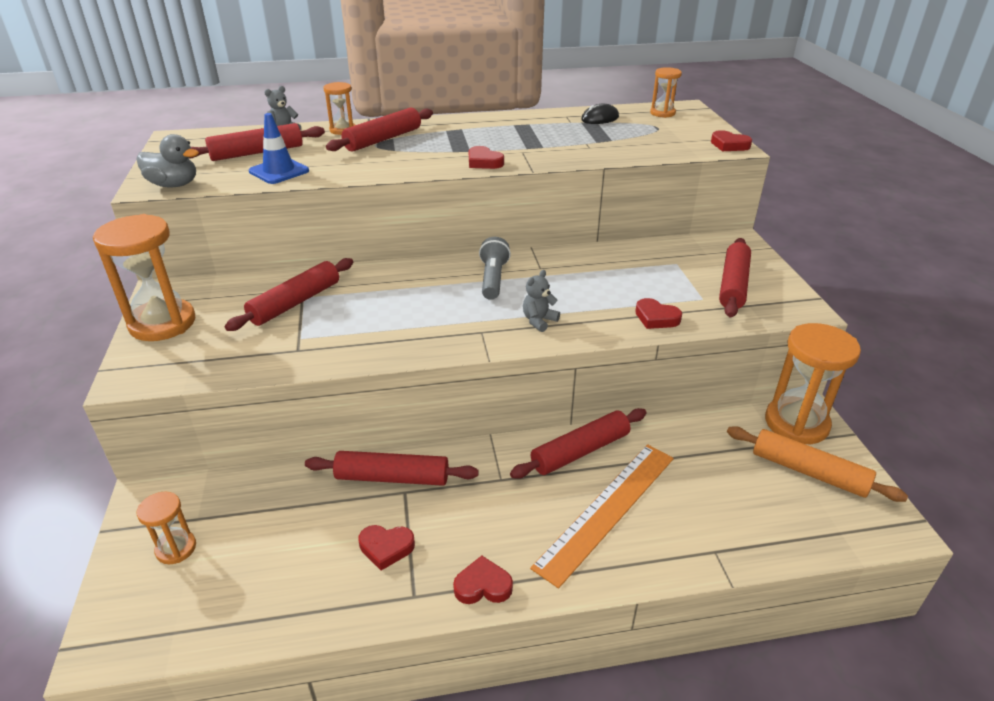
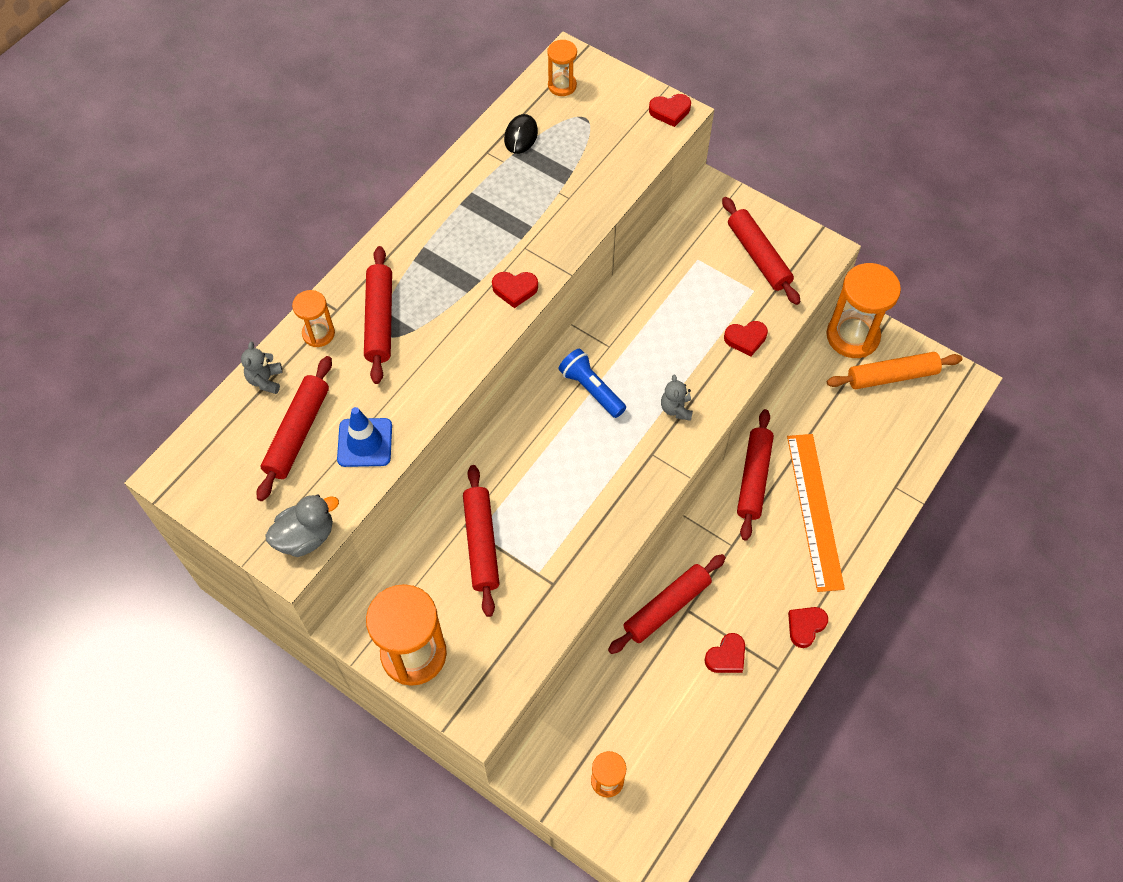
camera: 45 degrees left, 25 degrees up
grey flashlight [479,237,511,300] -> blue flashlight [558,349,626,418]

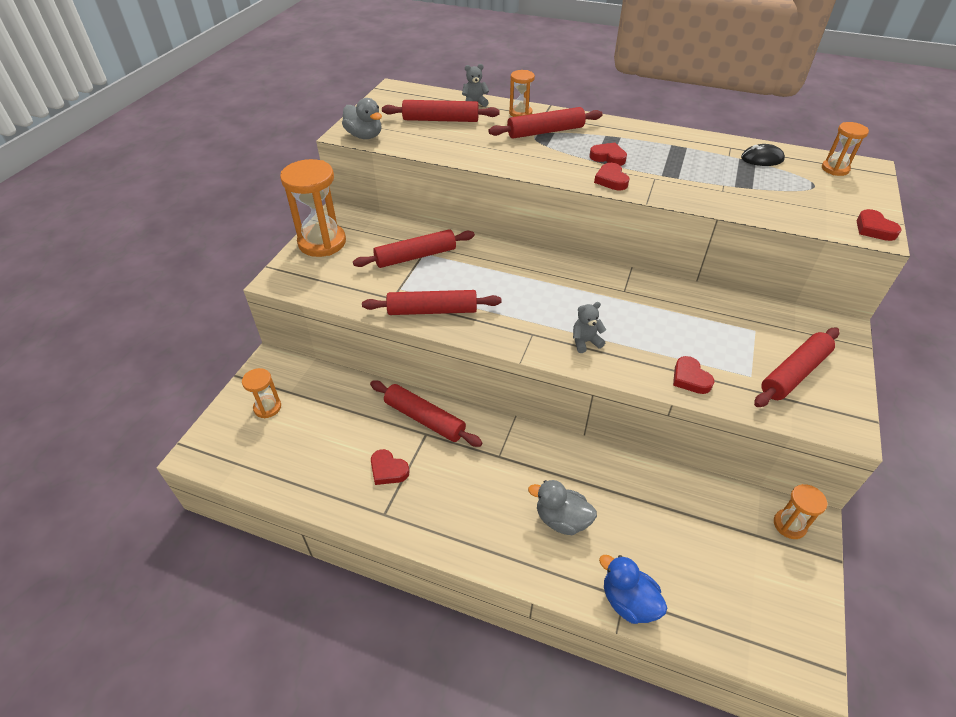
camera: 75 degrees right, 15 degrees down
blue traffic cone [337,407,392,467] -> none
blue flashlight [558,349,626,418] -> none
red rolling pin [737,409,774,541] -> red rolling pin moved to [362,290,502,315]
orange ruler [787,434,845,592] -> grey duck [528,480,597,535]
red heart [788,607,828,648] -> red heart moved to [589,143,627,166]
orange hourglass [826,263,901,358] -> orange hourglass [774,484,828,539], size x0.52
orange rolling pin [827,352,962,389] -> none
none -> blue duck [599,555,667,624]

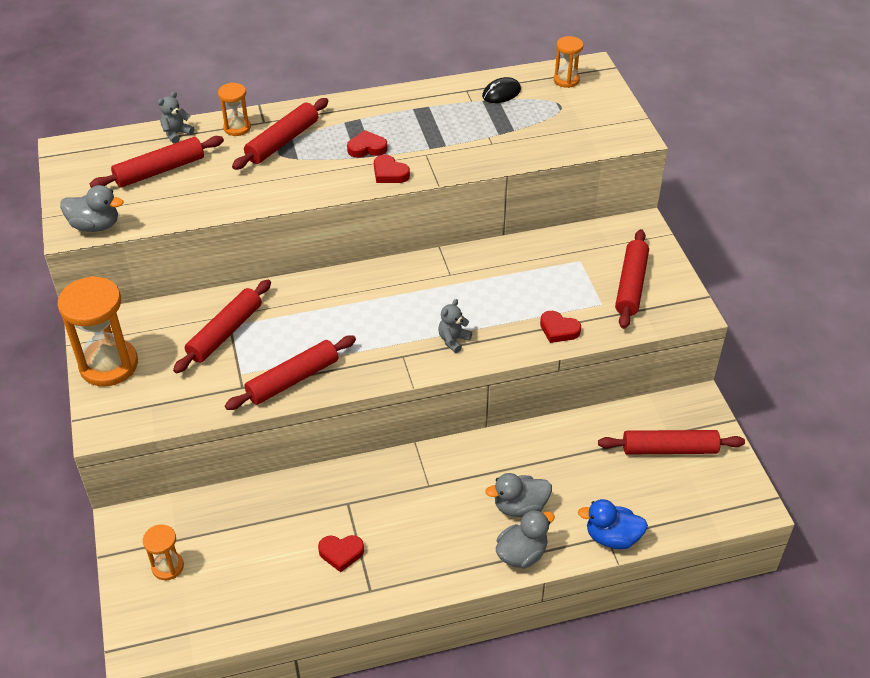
camera: 35 degrees left, 0 degrees up
red rolling pin [370,381,483,447] -> red rolling pin moved to [598,430,745,454]
orange hourglass [774,484,828,539] -> none
red heart [857,209,902,241] -> none
none -> grey duck [496,510,555,568]

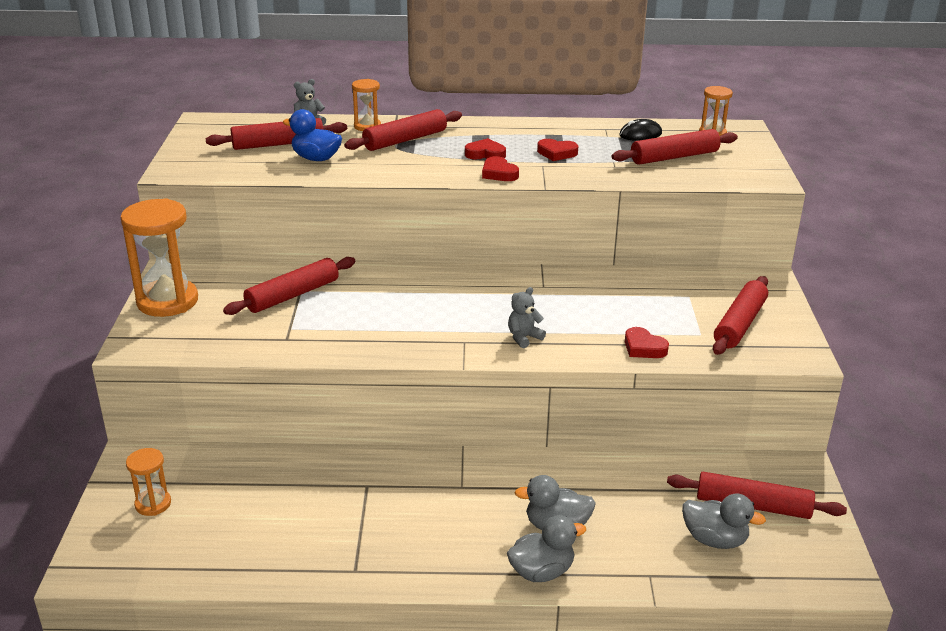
camera: 15 degrees right, 15 degrees down
grey duck [60,185,123,232] -> grey duck moved to [682,494,766,549]
red rolling pin [225,336,356,410] -> red rolling pin moved to [612,129,738,165]
red heart [318,535,364,572] -> red heart moved to [537,139,578,161]
blue duck [578,499,648,549] -> blue duck moved to [283,109,342,161]

